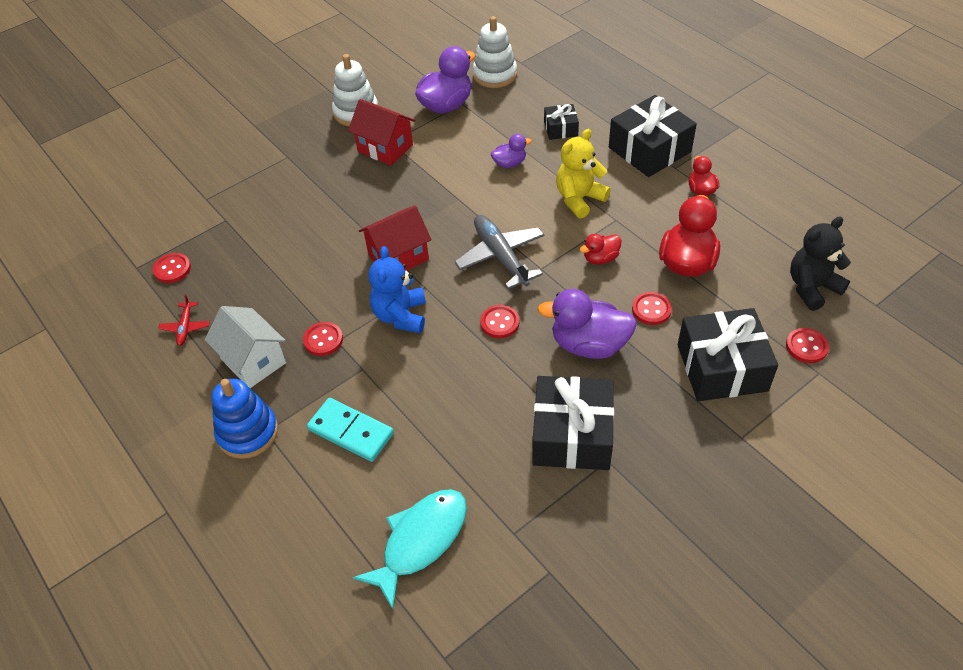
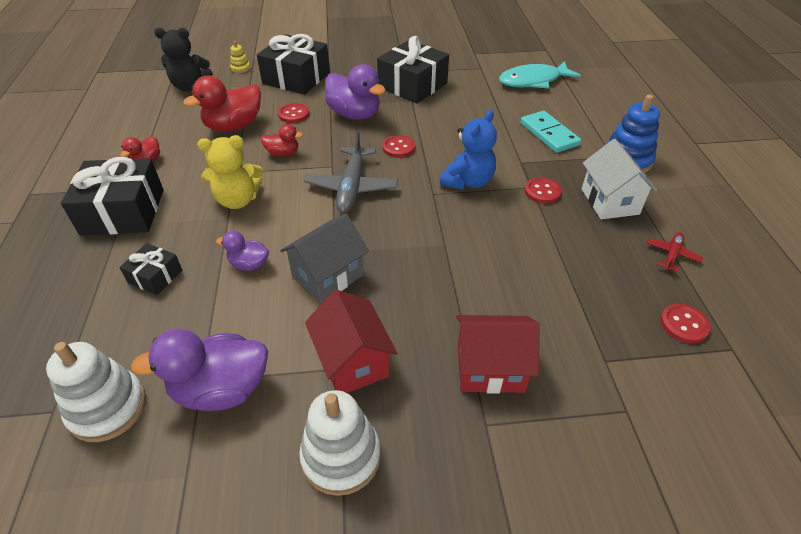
camera: 150 degrees left, 5 degrees down
red house [359,205,432,271] -> red house moved to [456,315,540,394]
red button [786,328,829,363] -> yellow stacking toy [230,41,251,73]
none -> grey house [280,214,369,303]

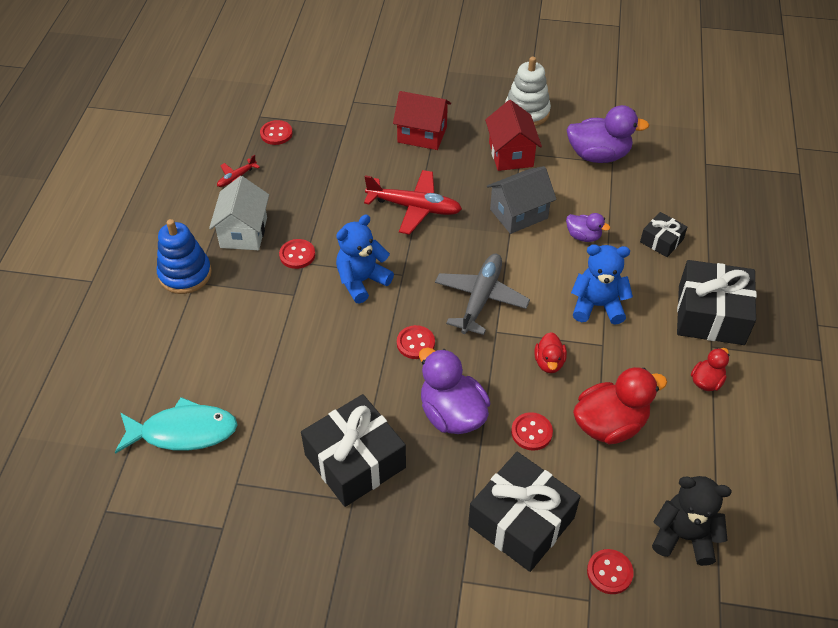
camera: 165 degrees left, 5 degrees up
white stacking toy [46,342,146,442] -> none
yellow teddy bear [197,135,263,209] -> blue teddy bear [571,244,633,325]
yellow stacking toy [230,41,251,73] -> red button [587,549,634,594]
red duck [261,124,303,156] -> red duck turned 105 degrees counterclockwise [534,332,567,373]
turquoise domino [521,111,581,153] -> none
none -> red plane [364,170,462,235]

